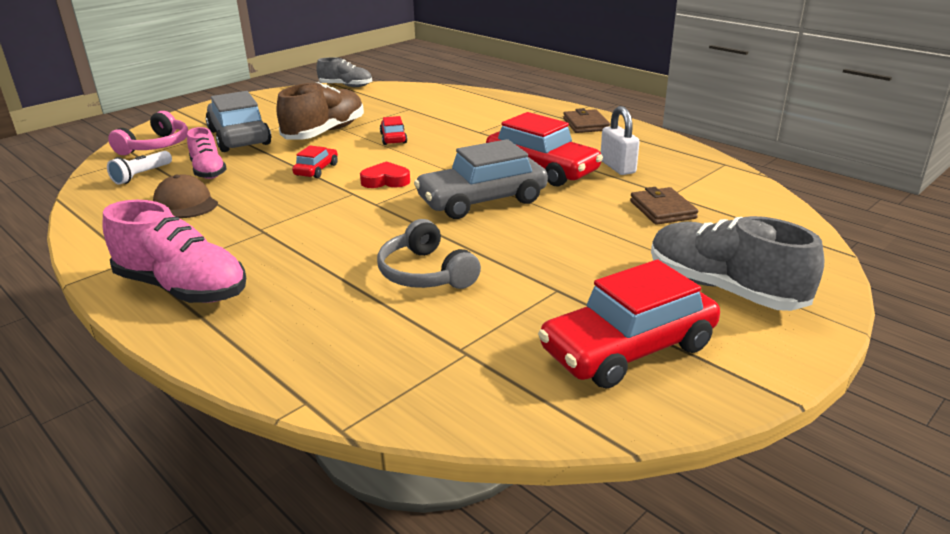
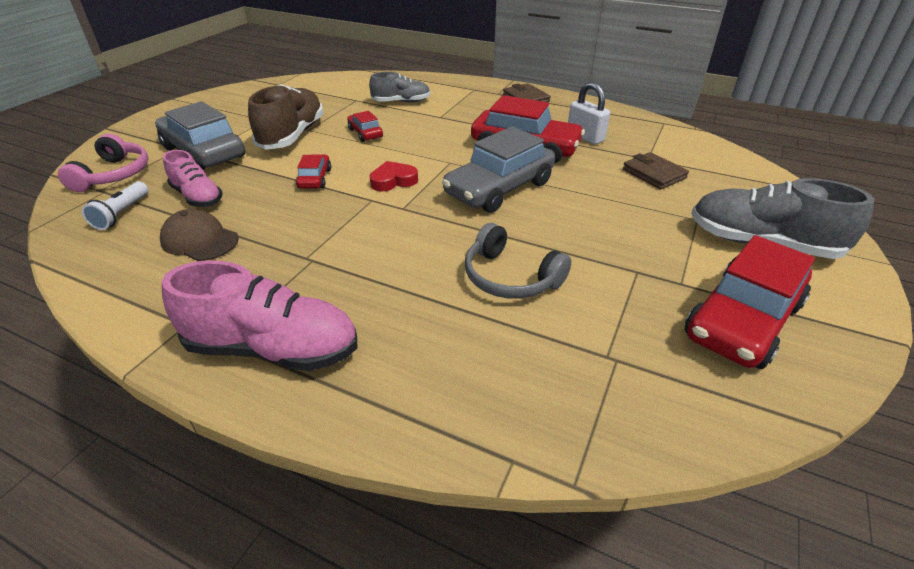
camera: 20 degrees left, 10 degrees up
grey shoe [316,57,372,87] -> grey shoe moved to [369,72,430,103]

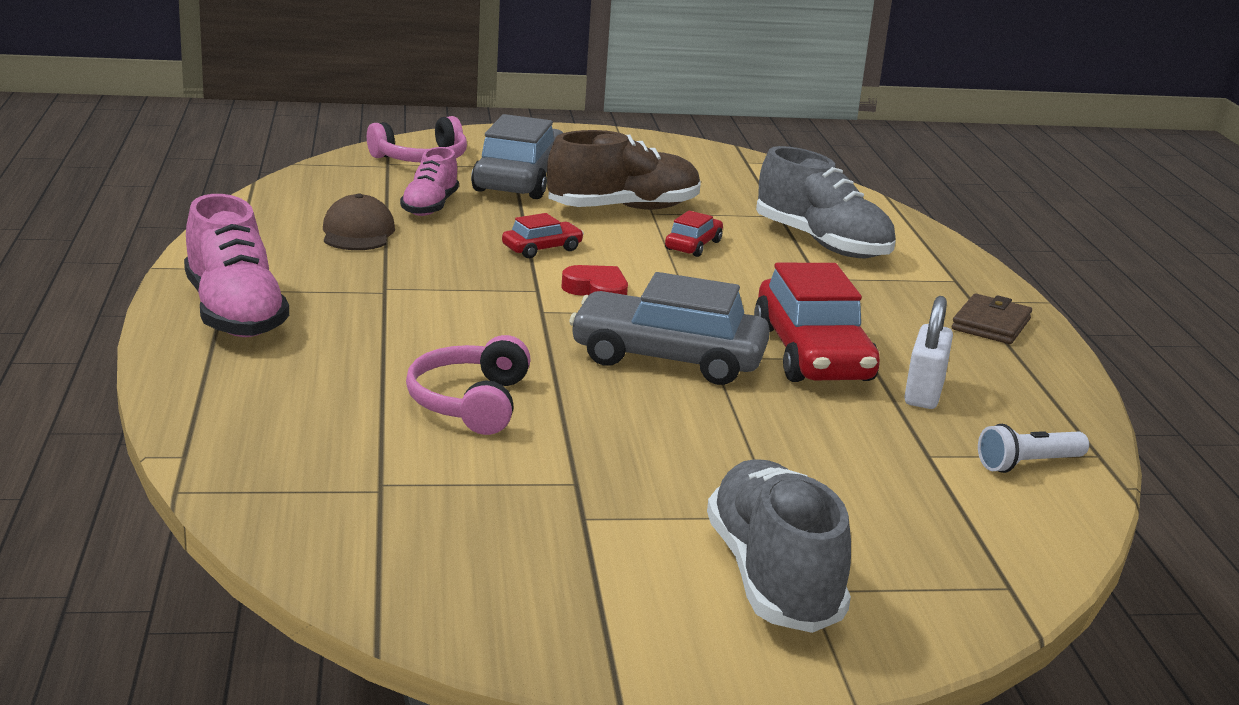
camera: 55 degrees right, 15 degrees down
white flashlight [82,181,148,230] -> white flashlight moved to [978,424,1089,473]
grey shoe [369,72,430,103] -> grey shoe [756,146,896,258], size x1.63
grey headphones [465,223,571,299] -> pink headphones [406,335,531,435]
brown wallet [623,152,689,189] -> none
red car [685,235,815,369] -> none

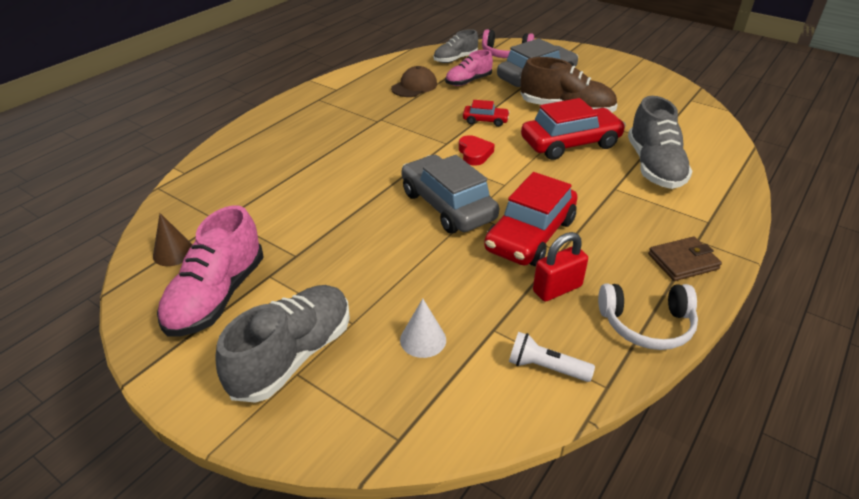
camera: 45 degrees right, 15 degrees up
pink shoe [184,194,289,337] -> pink shoe moved to [157,205,264,336]
pink headphones [406,335,531,435] -> none
red car [665,211,723,257] -> red car [521,98,626,160], size x2.07
white padlock [904,296,953,409] -> red padlock [533,232,588,302]
none -> brown cone [153,213,192,266]
none -> white cone [400,299,446,358]
none -> grey shoe [433,29,478,63]
none -> white headphones [598,284,698,350]

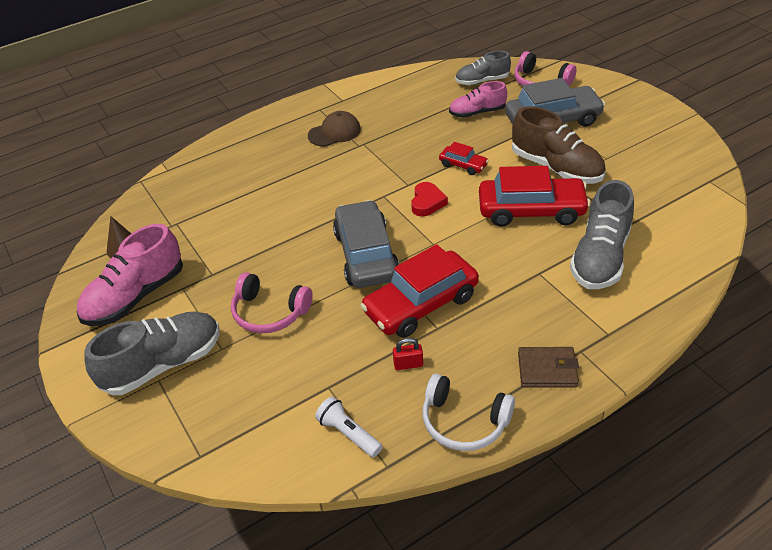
camera: 25 degrees right, 5 degrees up
brown cap [391,66,437,97] -> brown cap moved to [308,111,361,146]
white cone [400,299,446,358] -> none
red padlock [533,232,588,302] -> red padlock [393,338,423,370], size x0.61
none -> pink headphones [231,272,313,333]

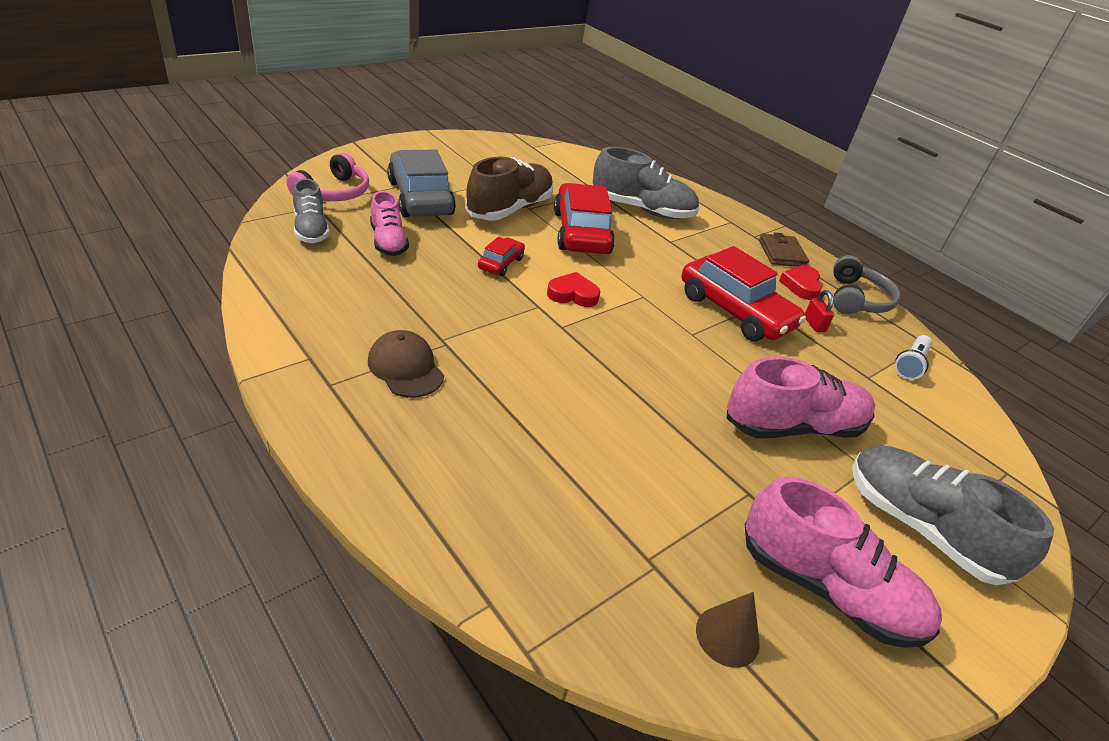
camera: 105 degrees left, 5 degrees down
pink headphones [231,272,313,333] -> pink shoe [726,356,875,438]
grey car [333,200,399,288] -> none
white headphones [422,374,515,451] -> grey headphones [833,255,900,315]
none -> red heart [779,265,822,300]

